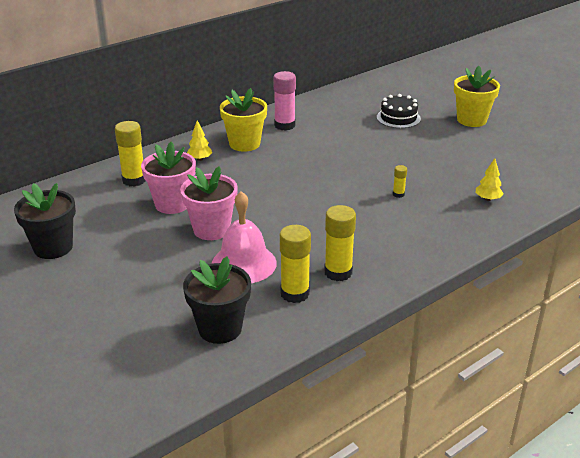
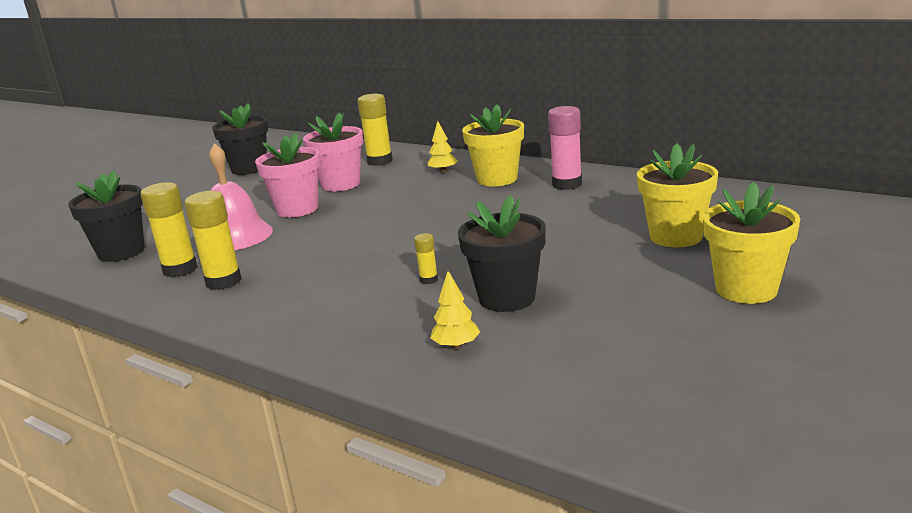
camera: 75 degrees right, 10 degrees down
black cake [377,94,421,128] -> yellow flower pot [637,143,718,247]
none -> black flower pot [458,195,546,312]

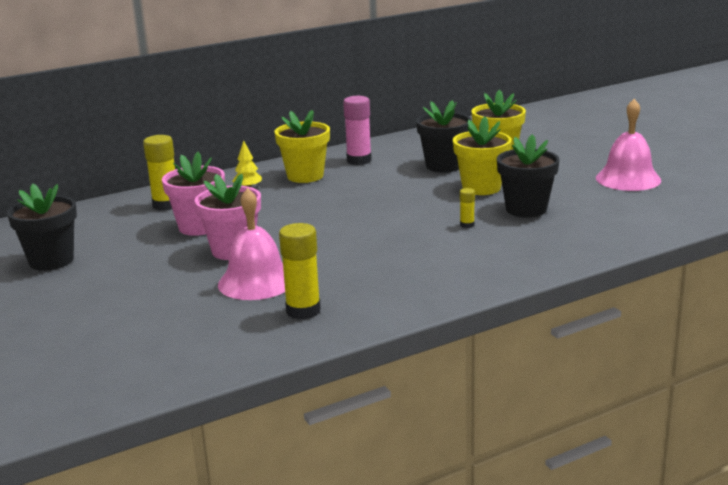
camera: 65 degrees left, 0 degrees up
black flower pot [68,170,145,262] -> black flower pot moved to [416,100,471,173]
yellow glue stick [184,191,242,290] -> none
yellow tree [430,271,480,349] -> none
yellow flower pot [703,182,800,304] -> yellow flower pot moved to [453,117,512,195]
none -> pink bell [596,99,661,191]

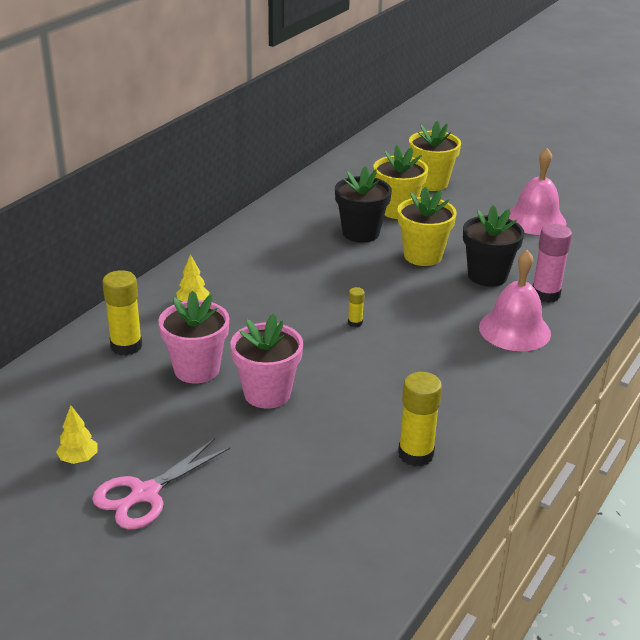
camera: 30 degrees left, 10 degrees up
black flower pot [7,183,77,271] -> yellow tree [56,405,97,464]
pink bell [218,188,285,300] -> pink bell moved to [479,250,551,351]
yellow flower pot [274,110,330,183] -> yellow flower pot moved to [409,121,461,191]
pink glue stick [343,96,372,165] -> pink glue stick moved to [533,224,572,303]
yellow glue stick [460,188,475,228] -> yellow glue stick moved to [348,287,365,327]
none -> pink scissors [92,438,230,529]

